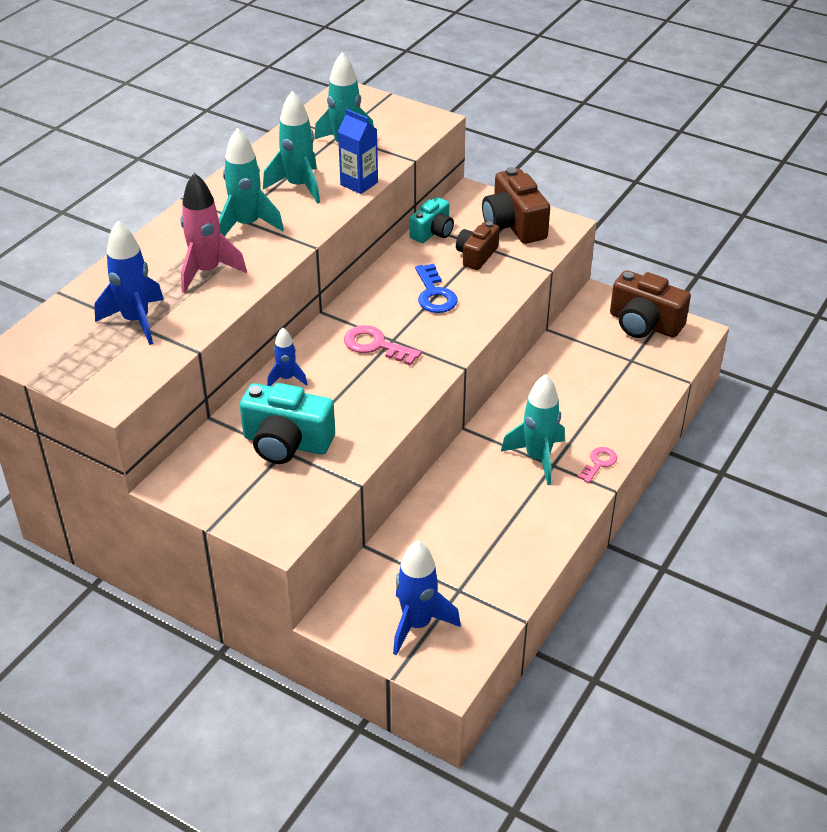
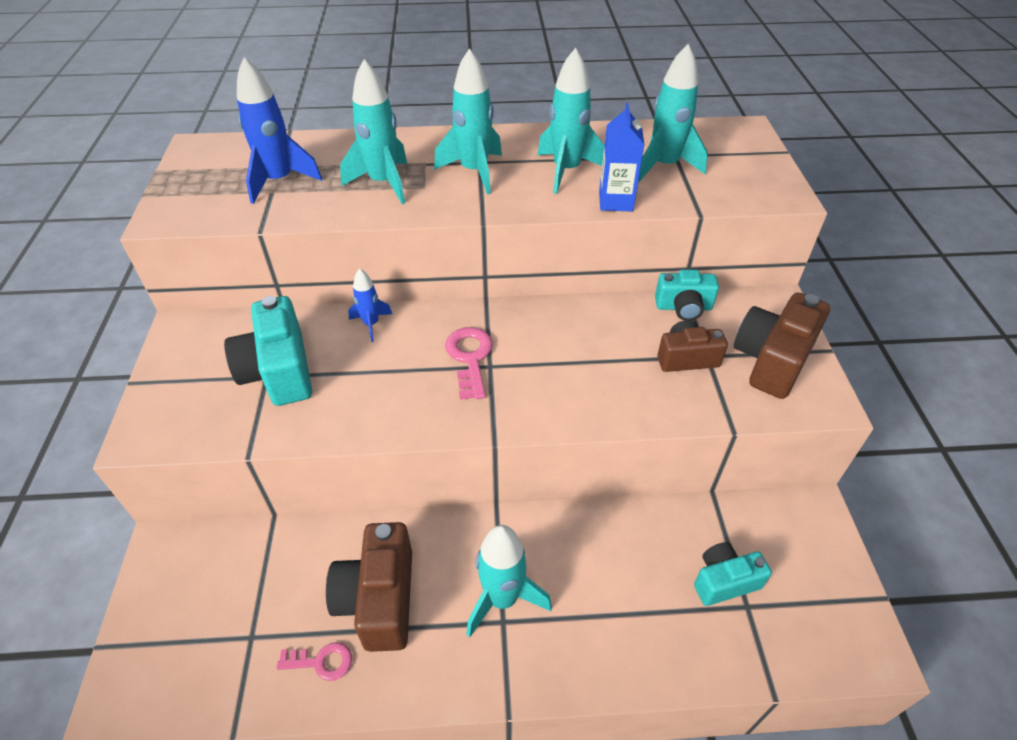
camera: 55 degrees right, 5 degrees up
pink rocket [181,173,247,293] -> turquoise rocket [340,59,407,204]
blue rocket [393,540,461,655] -> none
blue key [415,264,458,313] -> none
pink key [577,447,617,483] -> pink key moved to [277,642,352,681]
brown camera [610,270,691,338] -> brown camera moved to [326,522,412,652]
none -> turquoise camera [694,542,772,606]

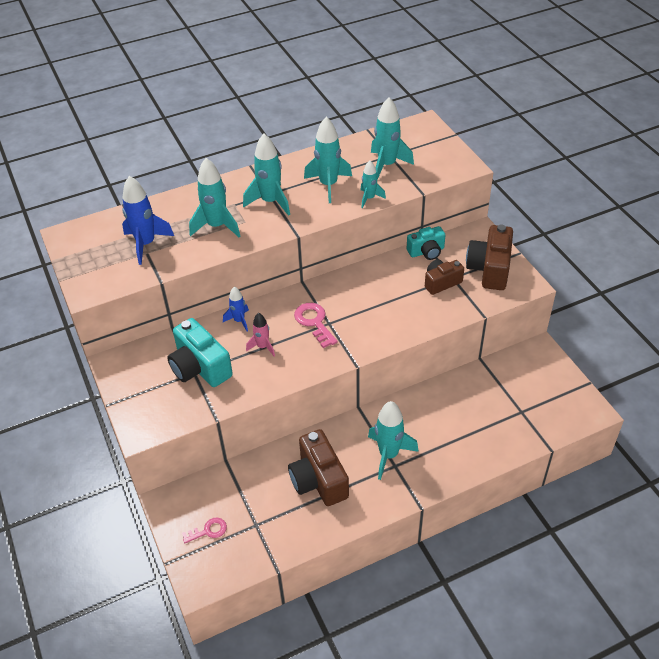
camera: 20 degrees left, 0 degrees up
pink key [277,642,352,681] -> pink key moved to [182,518,227,543]
blue carton [599,103,644,211] -> turquoise rocket [361,160,386,208]
turquoise camera [694,542,772,606] -> none
none -> pink rocket [246,313,275,356]

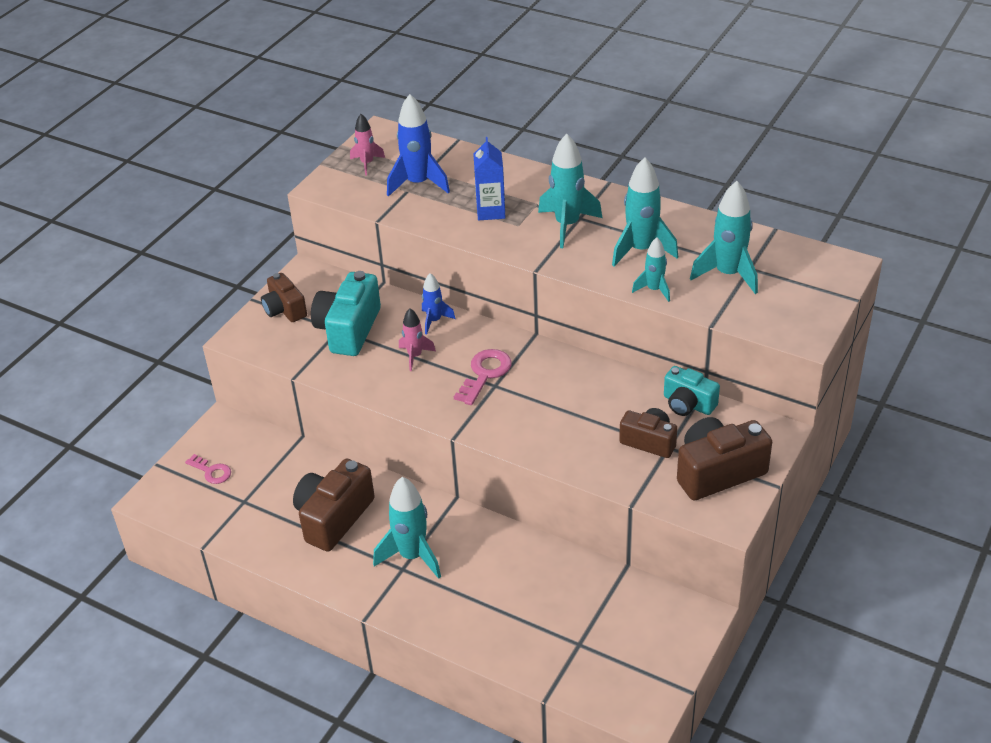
camera: 55 degrees right, 5 degrees down
turquoise rocket [189,158,240,237] -> blue carton [473,137,506,220]
none -> brown camera [261,273,307,322]
none -> pink rocket [350,114,385,176]

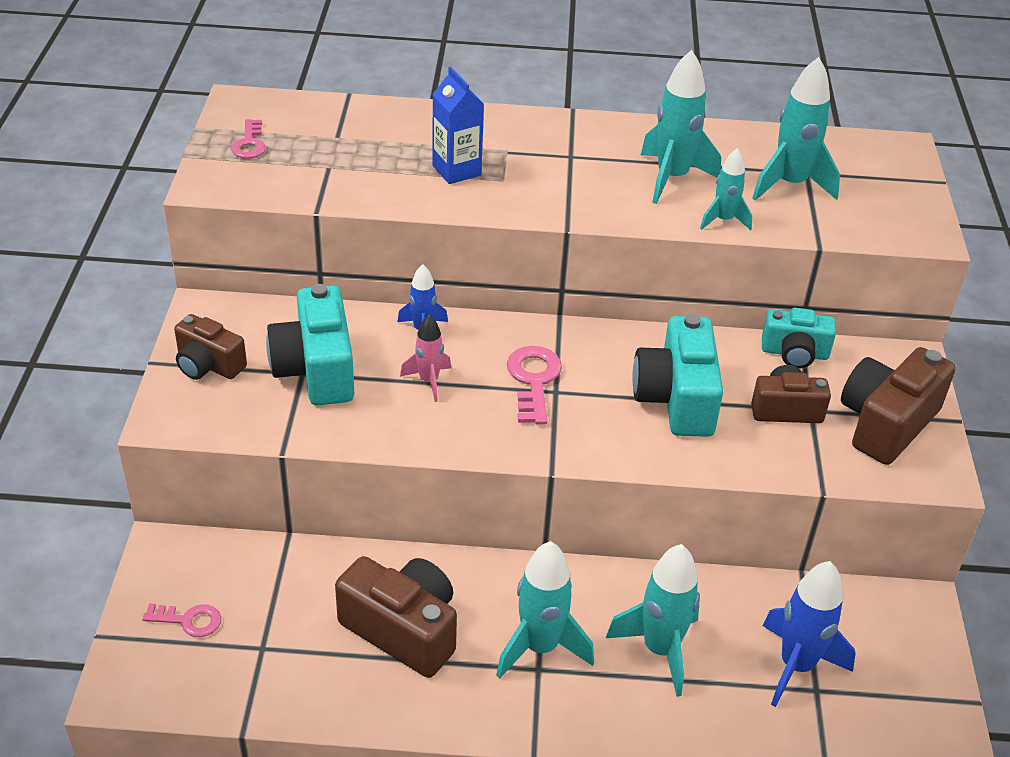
camera: 30 degrees left, 0 degrees up
brown camera [293,459,375,552] -> brown camera turned 120 degrees clockwise [335,556,457,678]
pink rocket [350,114,385,176] -> pink key [231,119,266,159]
blue rocket [387,94,450,197] -> blue rocket moved to [762,561,855,707]
turquoise rocket [538,134,602,248] -> turquoise rocket moved to [606,544,700,697]
none -> turquoise camera [632,314,723,437]

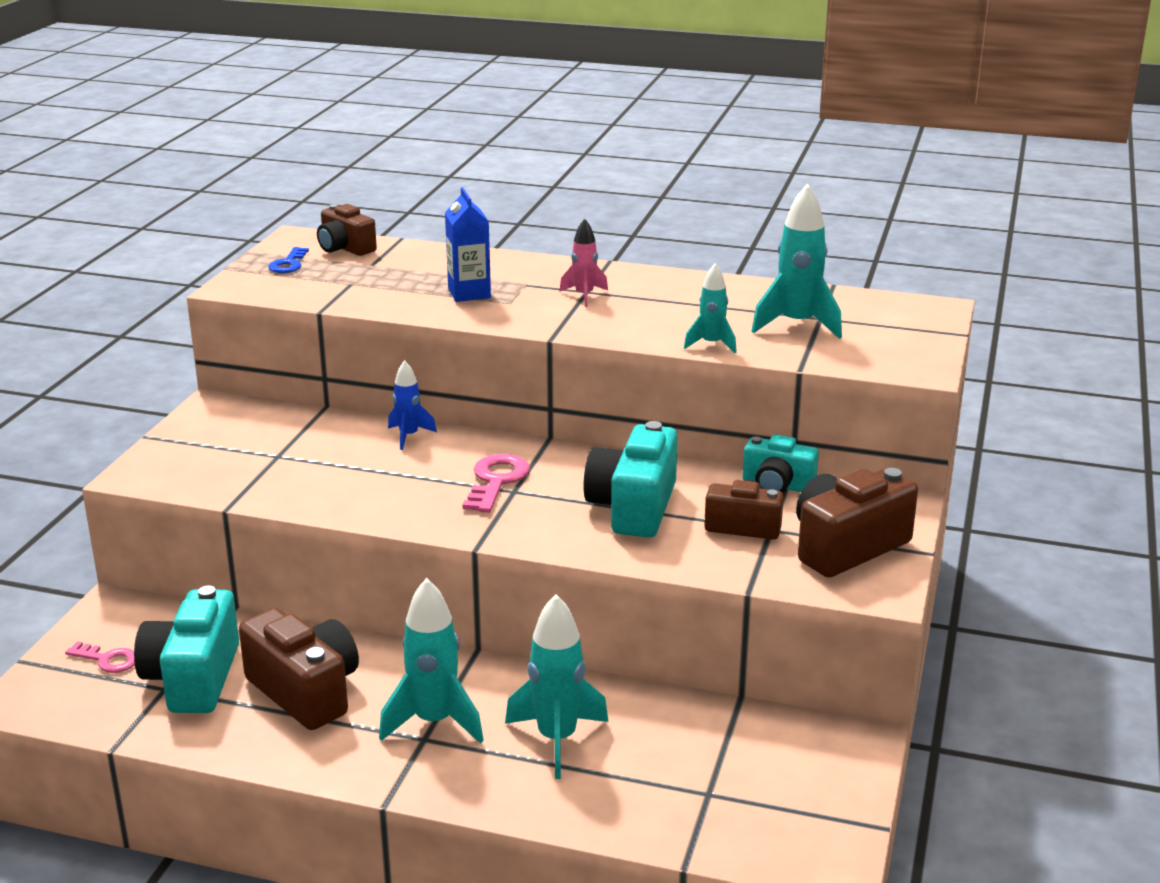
camera: 15 degrees right, 15 degrees down
brown camera [174,314,247,380] -> brown camera moved to [317,204,377,256]
pink key [231,119,266,159] -> blue key [268,247,309,273]
turquoise camera [266,284,354,405] -> turquoise camera moved to [134,585,239,713]
pink rocket [400,315,451,402] -> pink rocket moved to [559,218,608,307]
turquoise rocket [641,50,721,204] -> none
blue rocket [762,561,855,707] -> none

